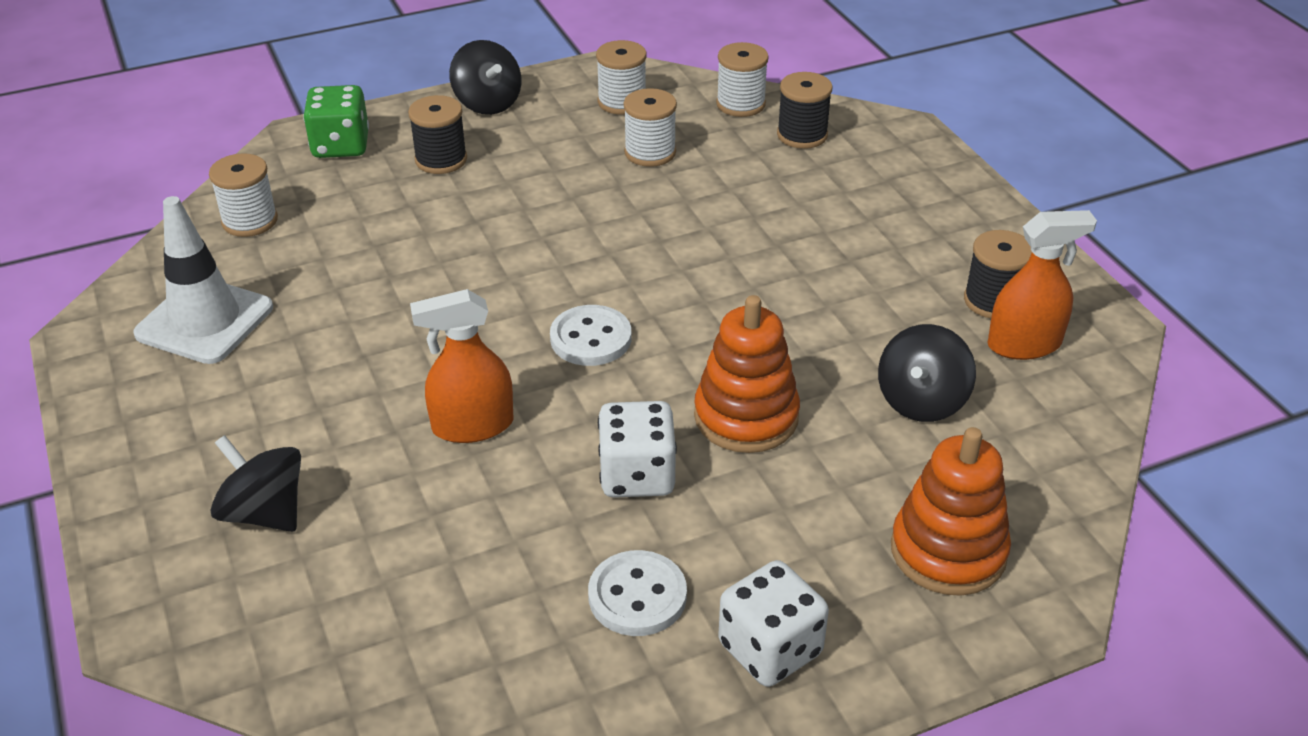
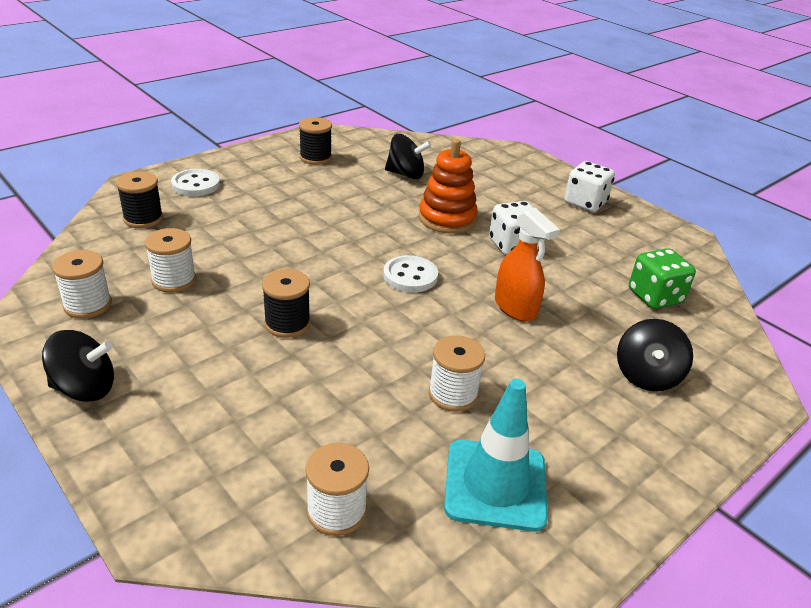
camera: 110 degrees left, 5 degrees down
white traffic cone [133,196,273,364] -> turquoise traffic cone [444,379,548,532]
green dice [303,85,369,158] -> green dice moved to [629,248,696,309]
black spool [408,95,467,174] -> black spool moved to [262,269,311,338]
black spinning top [449,40,522,115] -> black spinning top turned 45 degrees clockwise [42,330,114,402]
white button [588,550,687,636] -> white button moved to [171,169,220,196]
white spool [716,42,769,117] -> white spool moved to [429,335,485,412]
orange stacking toy [891,427,1011,596] -> none
orange spray bottle [987,210,1097,360] -> none

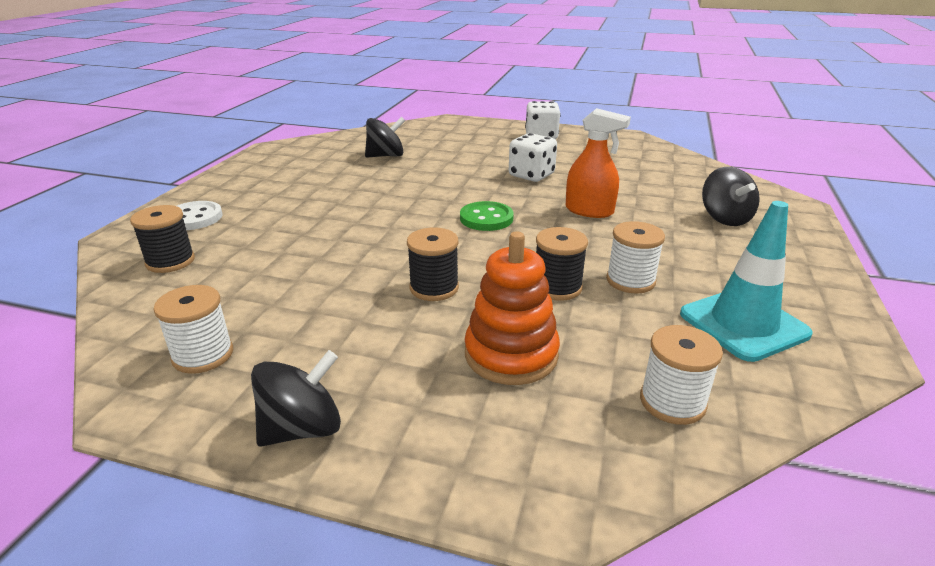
camera: 30 degrees left, 5 degrees down
white spool [145,228,196,293] -> none
black spool [299,117,332,165] -> black spool moved to [536,227,588,301]
white button [383,255,438,292] -> green button [460,201,514,231]
orange stacking toy [419,139,478,233] -> orange stacking toy moved to [465,231,560,385]
green dice [629,248,696,309] -> none

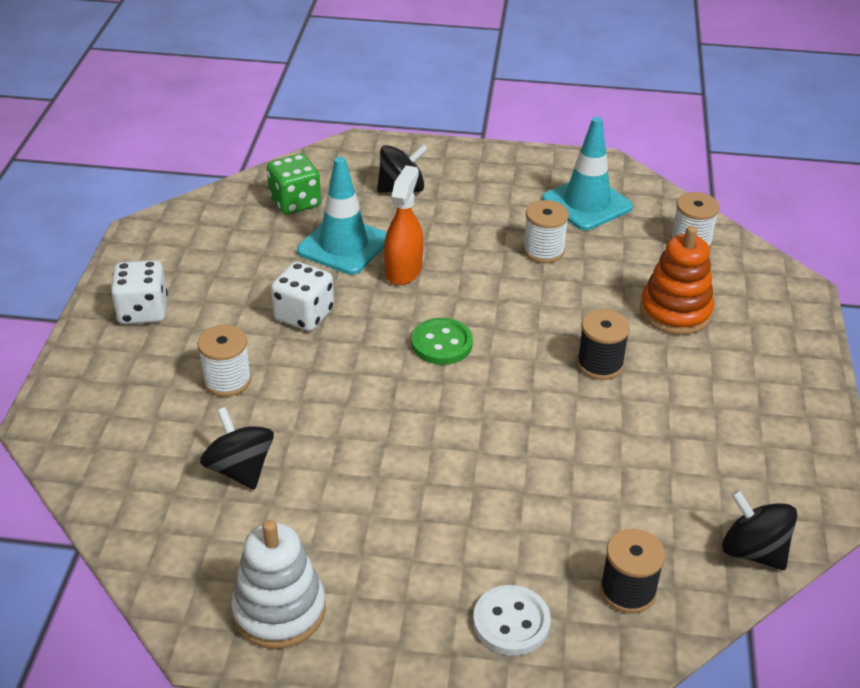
camera: 100 degrees left, 10 degrees up
white spool [153,285,233,374] -> white spool moved to [197,325,251,397]
black spinning top [251,350,341,447] -> black spinning top moved to [722,490,798,570]
black spool [536,227,588,301] -> none
none -> white stacking toy [231,520,326,649]
none -> green dice [267,154,321,215]
none -> turquoise traffic cone [297,157,387,275]

